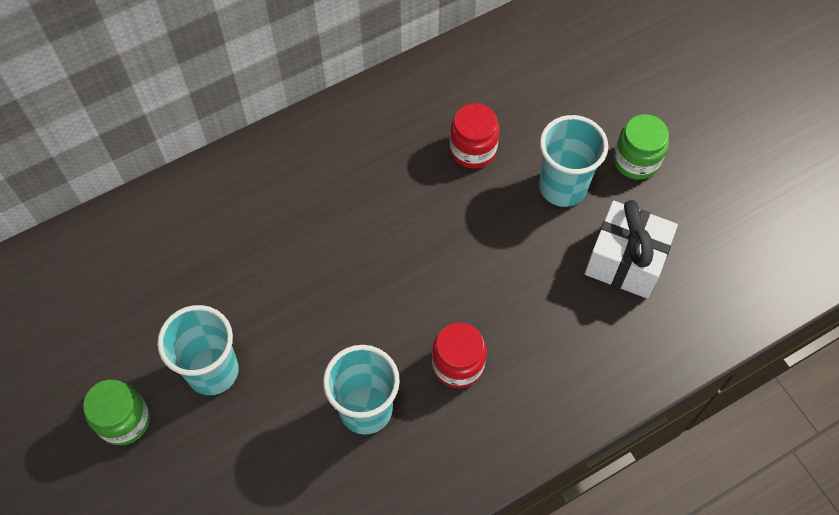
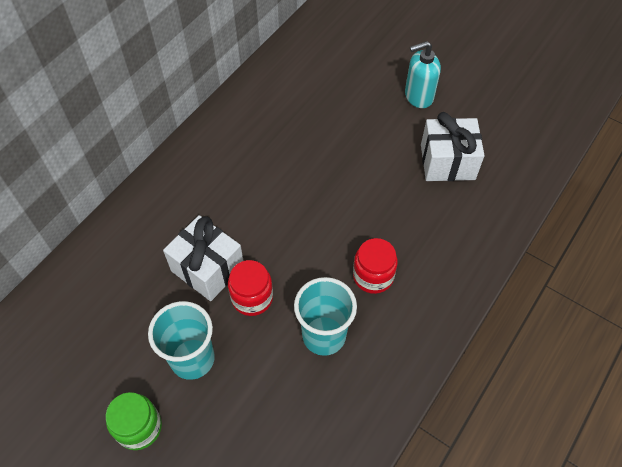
camera: 25 degrees left, 5 degrees down
red jar [450,103,500,168] -> red jar moved to [228,260,273,316]
turquoise cup [539,115,608,207] -> none
green jar [613,114,669,180] -> turquoise soap dispenser [405,41,441,108]
none -> white gift [163,215,243,301]

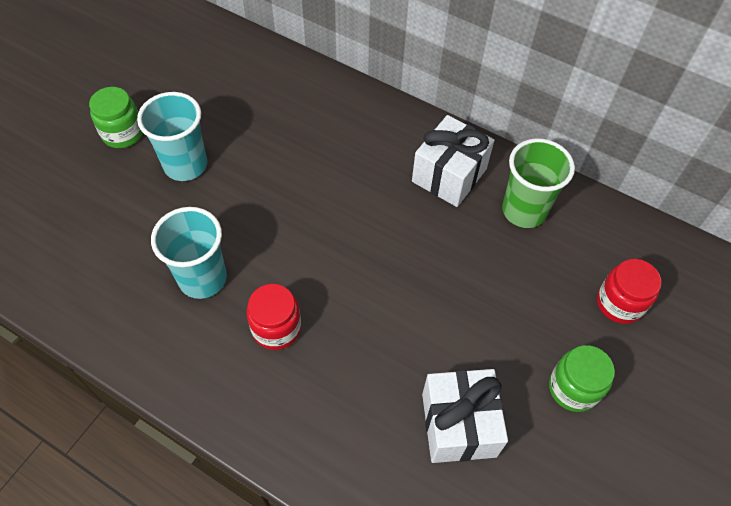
camera: 85 degrees right, 0 degrees up
white gift [163,215,243,301] -> white gift moved to [412,115,495,207]
red jar [228,260,273,316] -> red jar moved to [597,259,661,324]
turquoise soap dispenser [405,41,441,108] -> green jar [549,345,615,412]
none -> green cup [502,138,575,228]

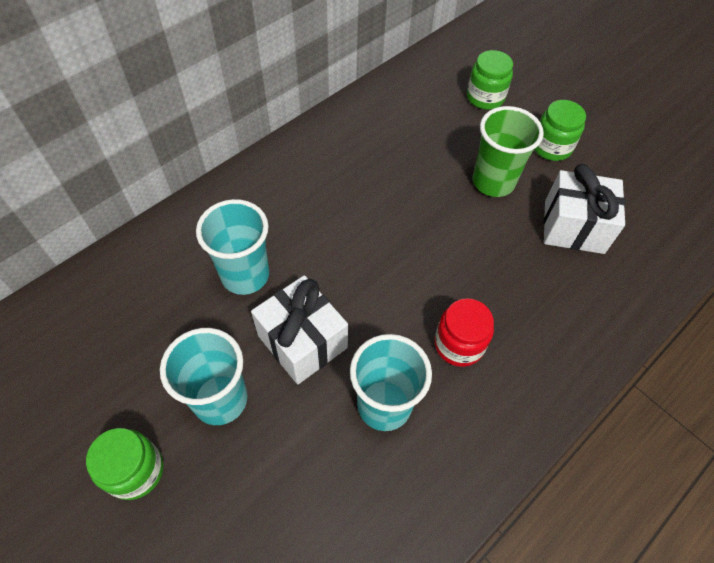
camera: 75 degrees left, 0 degrees up
white gift [412,115,495,207] -> white gift moved to [251,275,348,385]
green cup [502,138,575,228] -> green cup moved to [473,106,544,197]
red jar [597,259,661,324] -> green jar [467,50,513,110]
none -> turquoise cup [196,199,269,295]

